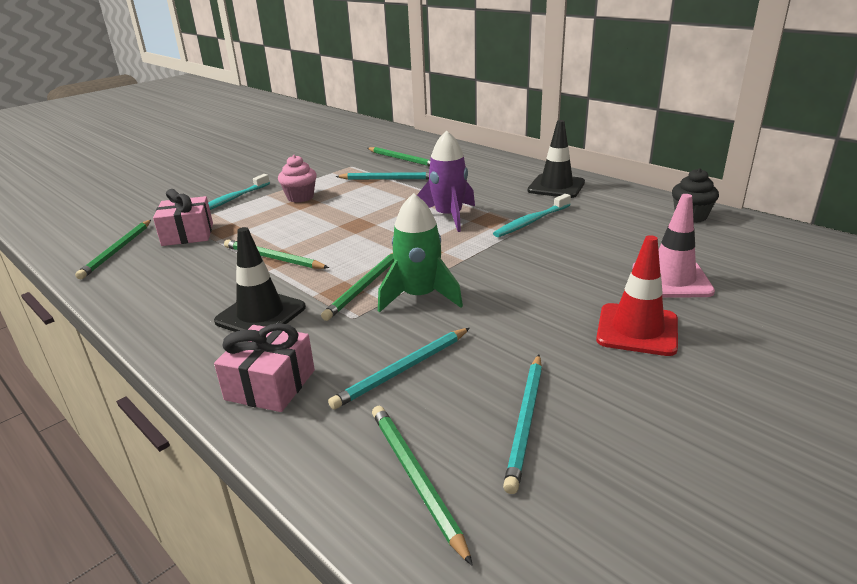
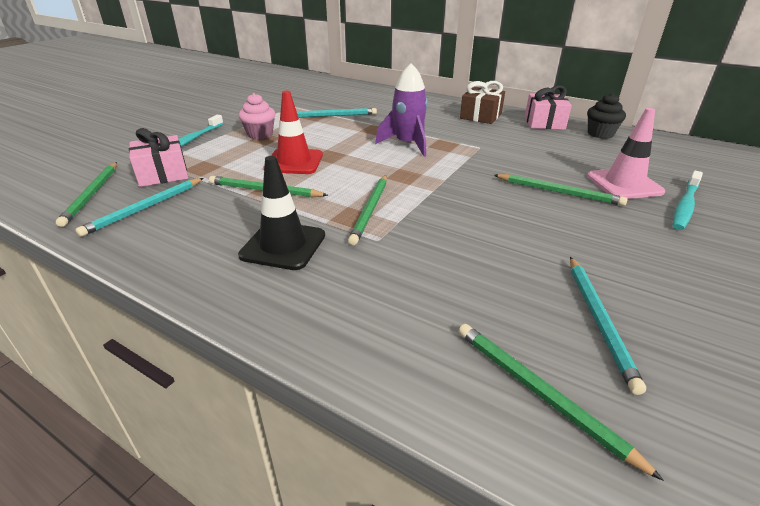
camera: 15 degrees left, 5 degrees up
pink gift [214,323,315,412] -> pink gift moved to [525,85,572,130]
turquoise pencil [328,328,470,410] -> turquoise pencil moved to [75,178,204,237]
green pencil [367,147,430,167] -> green pencil moved to [494,174,627,206]
green rocket [378,193,463,313] -> none
turquoise toothbrush [493,194,571,237] -> turquoise toothbrush moved to [673,170,703,230]
black traffic cone [528,120,585,198] -> brown gift [460,81,505,124]
red traffic cone [596,235,678,356] -> red traffic cone moved to [263,91,323,174]

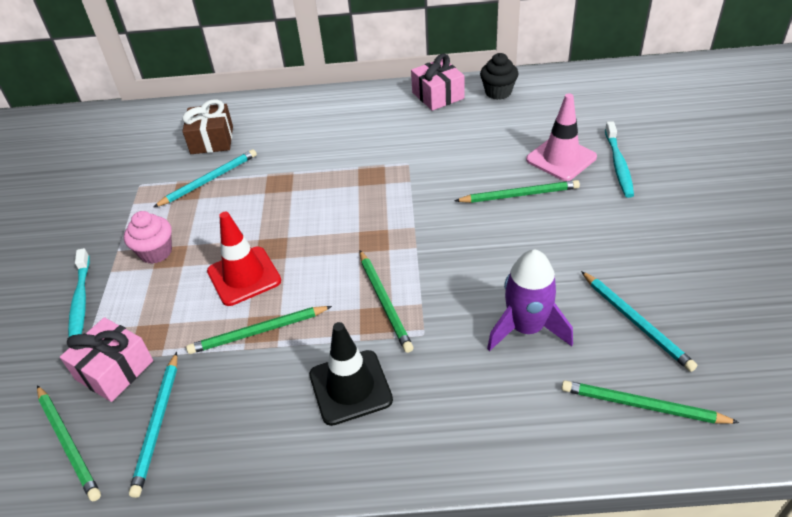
camera: 30 degrees left, 10 degrees up
purple rocket [375,63,428,157] -> purple rocket moved to [487,250,573,351]
brown gift [460,81,505,124] -> brown gift moved to [182,99,233,154]

